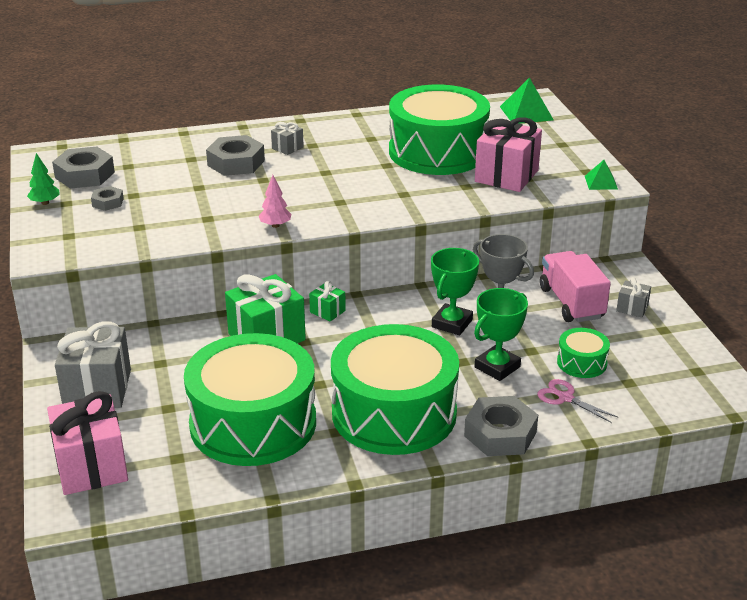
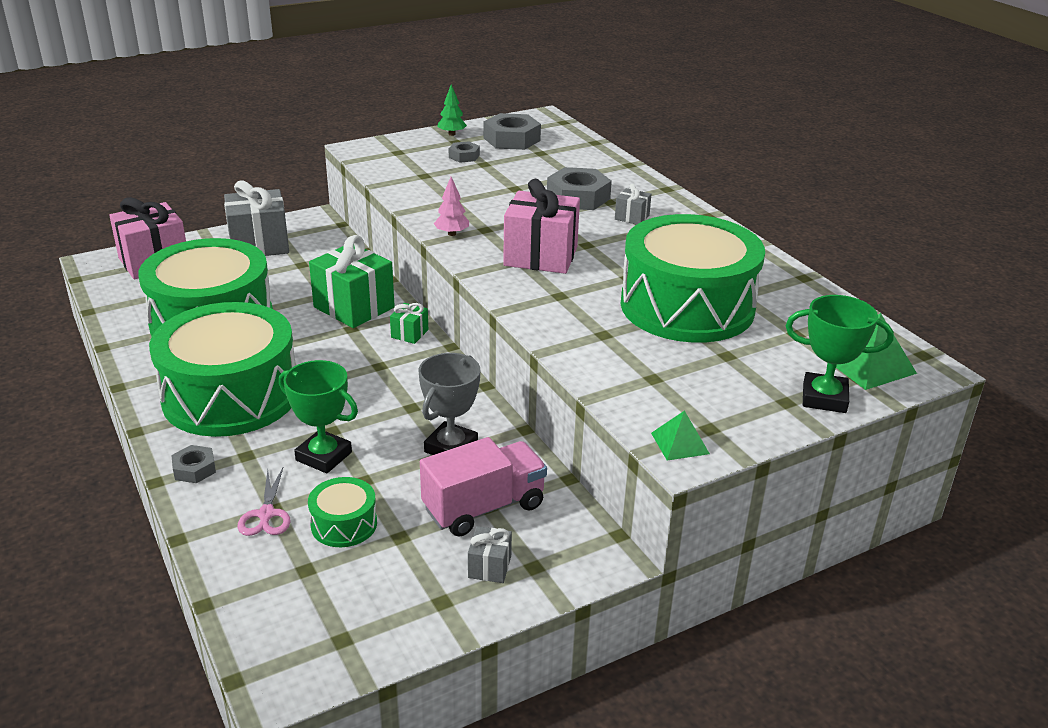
camera: 75 degrees right, 0 degrees up
green trophy [431,248,479,335] -> green trophy moved to [786,295,894,413]
grey nut [464,396,538,456] -> grey nut [171,445,216,483], size x0.54
pink gift [475,117,542,192] -> pink gift moved to [503,179,580,274]
pink scissors [537,379,618,423] -> pink scissors turned 150 degrees clockwise [237,468,291,536]

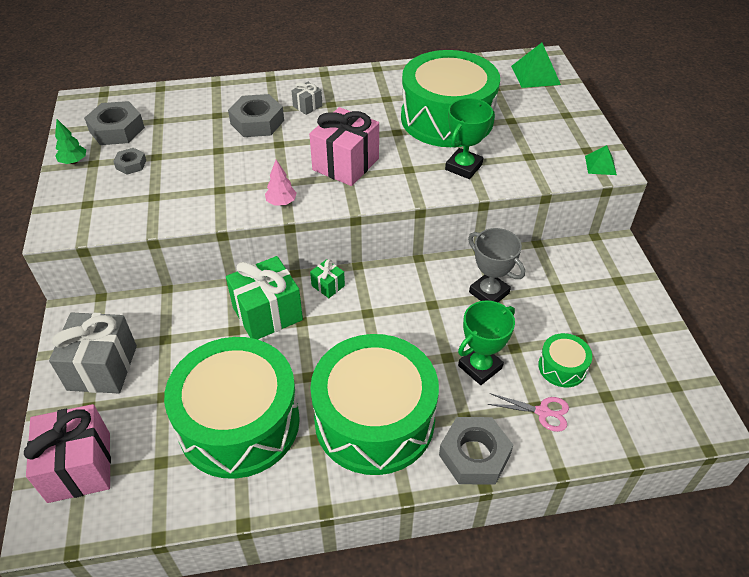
camera: 70 degrees left, 15 degrees up
grey nut [171,445,216,483] -> grey nut [439,417,513,485], size x1.86
pink truck [420,437,547,537] -> none
grey gift [468,526,512,583] -> none
green trophy [786,295,894,413] -> green trophy moved to [445,98,493,179]

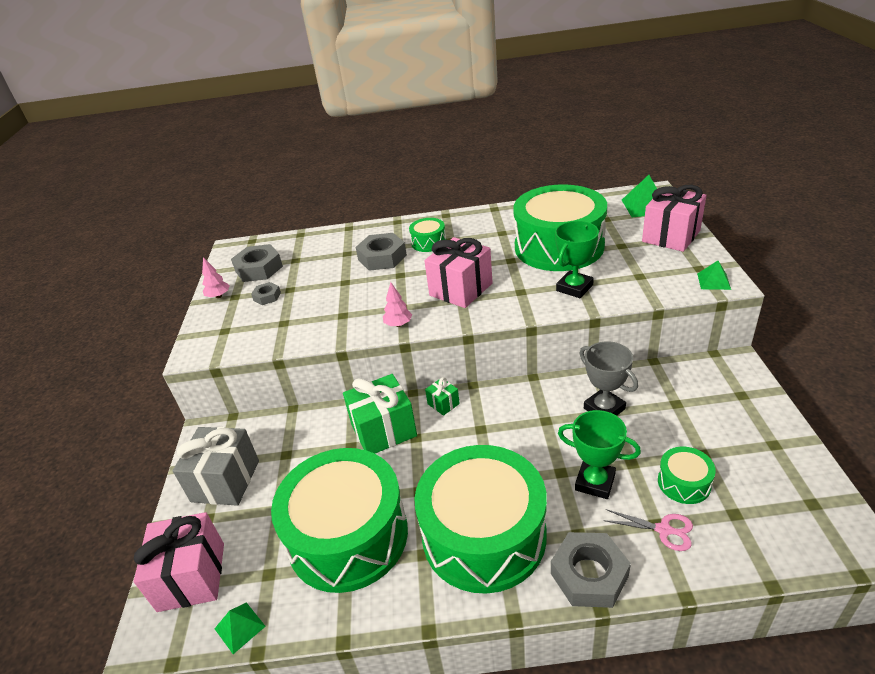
camera: 10 degrees right, 10 degrees down
green tree [55,119,86,164] -> pink tree [202,257,230,298]
grey gift [291,82,322,115] -> green drum [409,218,446,252]
green trophy [458,301,515,385] -> green trophy turned 60 degrees clockwise [558,410,641,499]
none -> green pyramid [214,602,266,654]
none -> pink gift [642,185,707,252]

